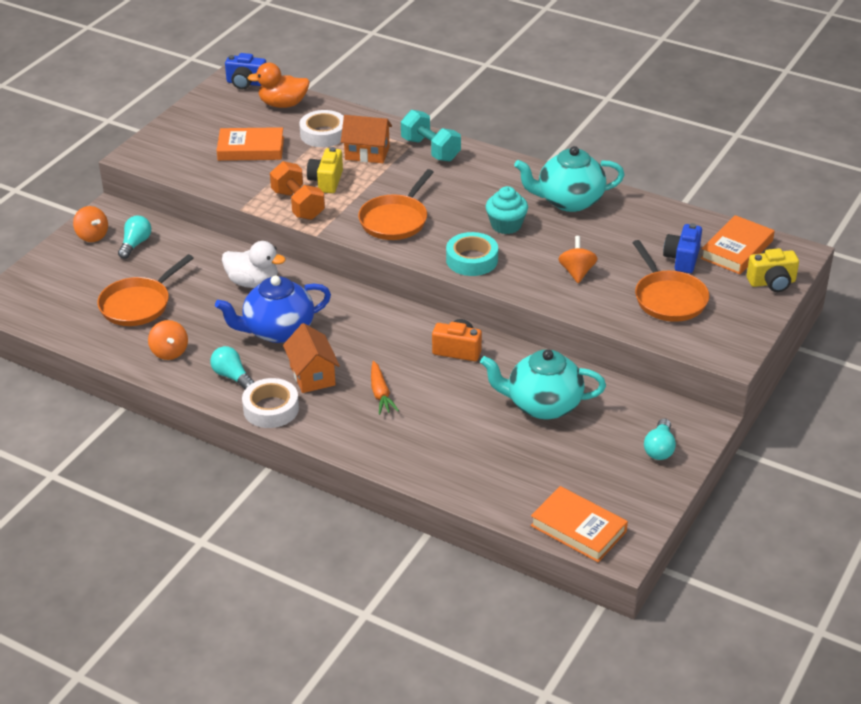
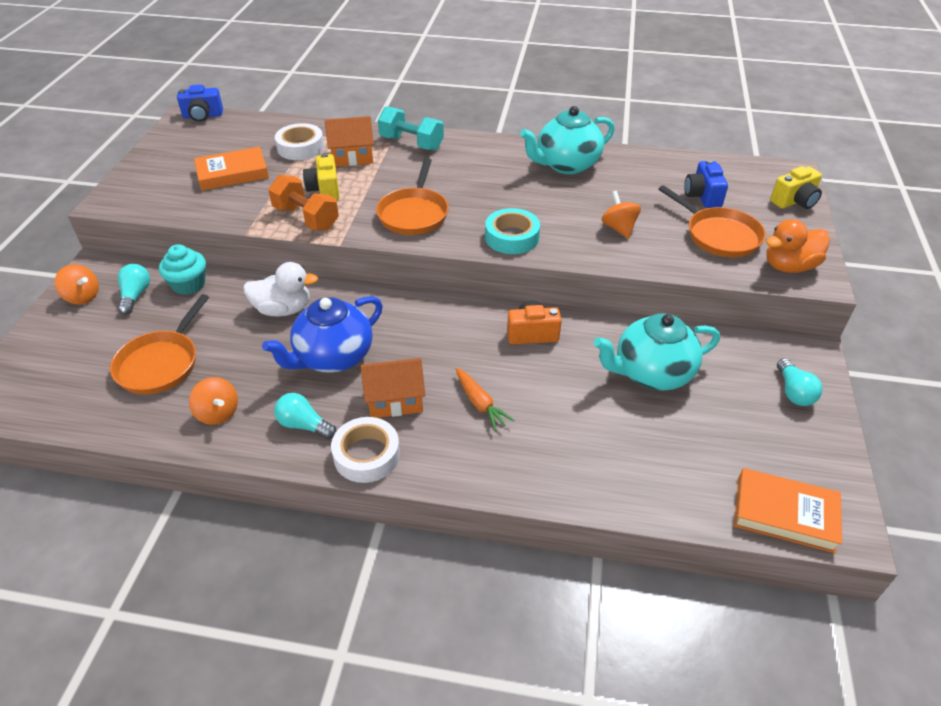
camera: 20 degrees left, 5 degrees up
orange duck [247,63,310,108] -> orange duck moved to [766,219,830,273]
orange house [283,323,340,393] -> orange house turned 60 degrees counterclockwise [361,358,425,418]
turquoise cupcake [486,186,528,234] -> turquoise cupcake moved to [159,244,206,295]
orange book [701,215,775,274] -> none

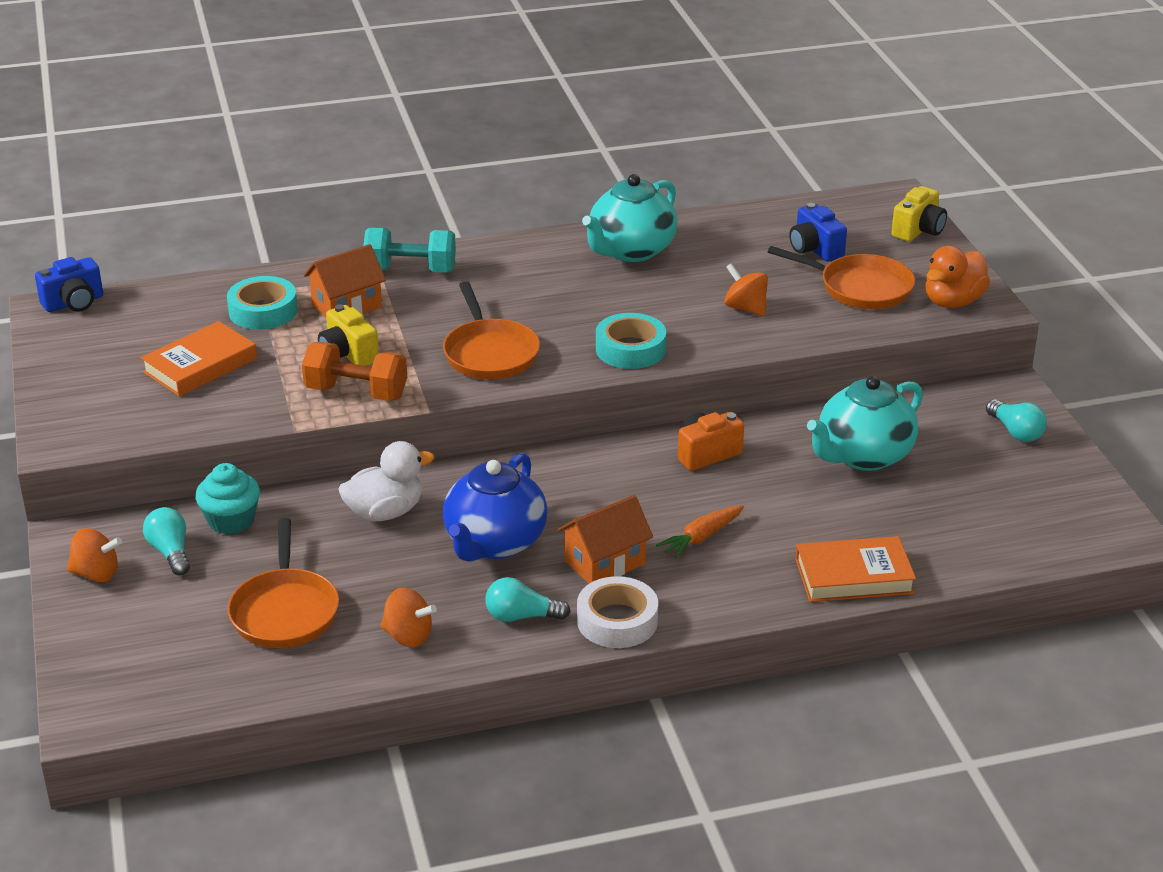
camera: 25 degrees left, 10 degrees down
white tape [275,123,324,160] -> turquoise tape [227,276,298,330]
orange carrot [456,368,514,431] -> orange carrot turned 105 degrees clockwise [656,505,744,559]
orange book [734,468,842,553] -> orange book moved to [795,536,916,602]

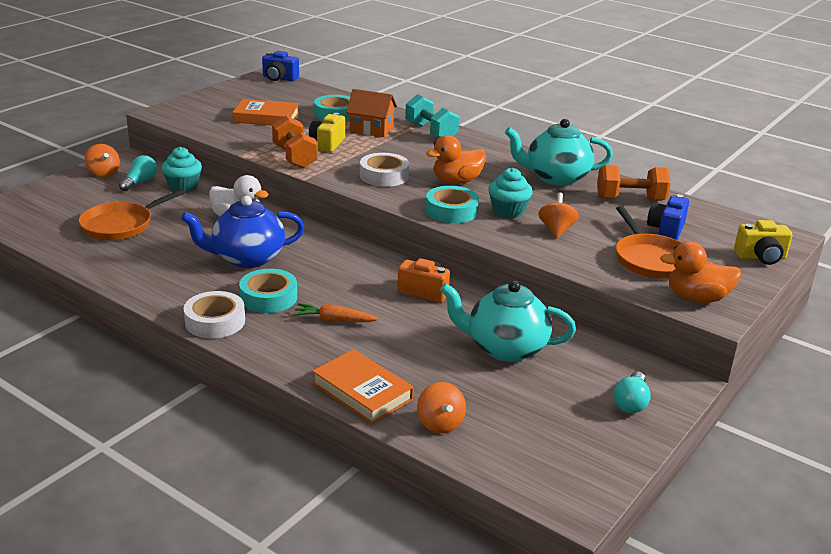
camera: 50 degrees right, 5 degrees down
orange spinning top [381,588,437,647] -> orange spinning top moved to [417,382,466,433]
orange pan [443,282,540,379] -> white tape [360,153,409,187]
turquoise light bulb [485,577,571,622] -> none
orange house [557,495,653,584] -> turquoise tape [239,269,297,313]
none -> orange duck [426,135,486,184]
none -> turquoise cupcake [488,168,533,218]
none -> orange dumbbell [597,165,671,201]

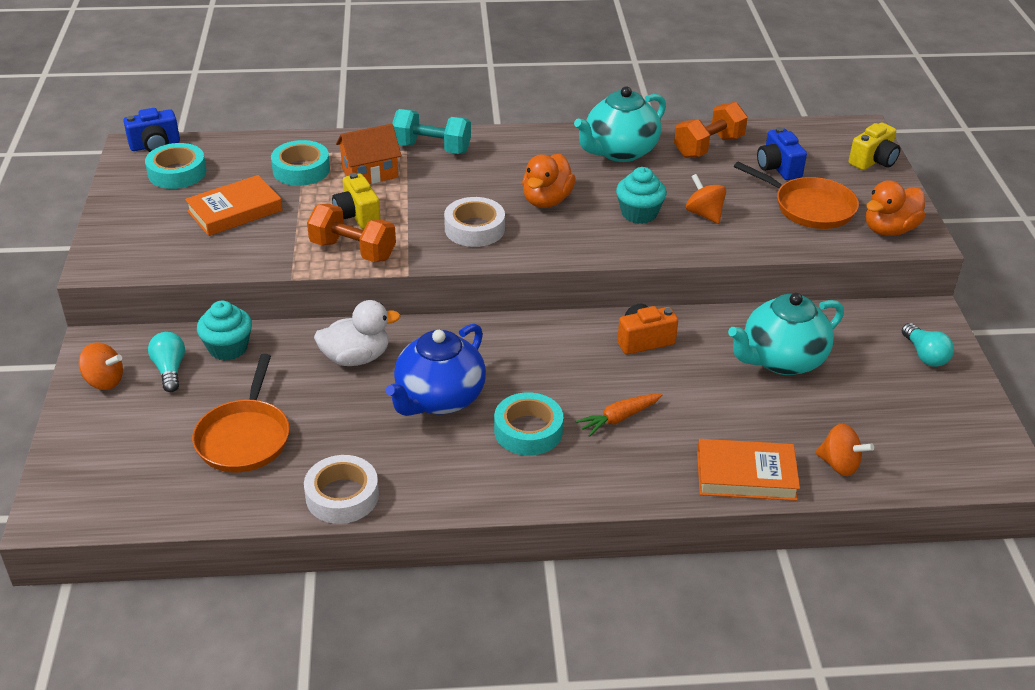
camera: 40 degrees left, 10 degrees up
white tape [184,291,245,338] -> white tape moved to [304,455,379,524]
turquoise tape [426,186,479,223] -> turquoise tape moved to [145,143,206,189]

